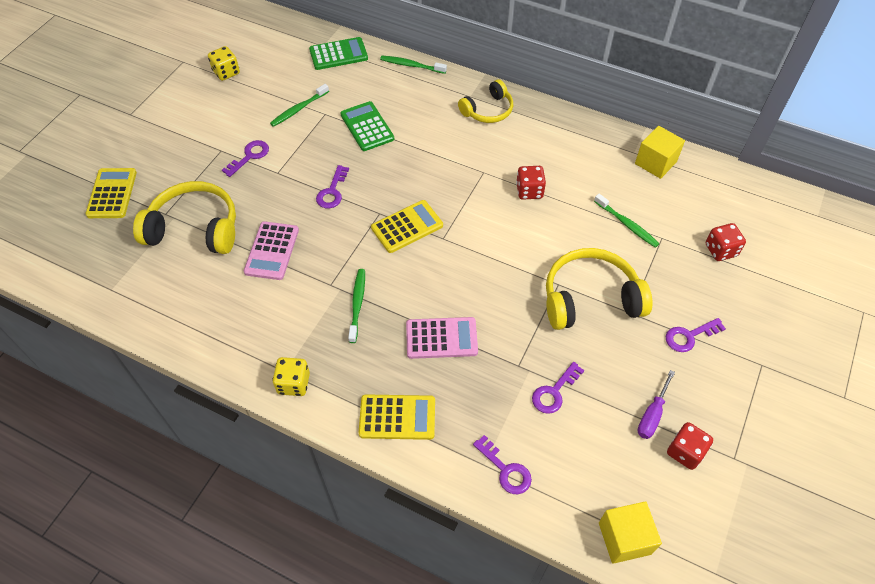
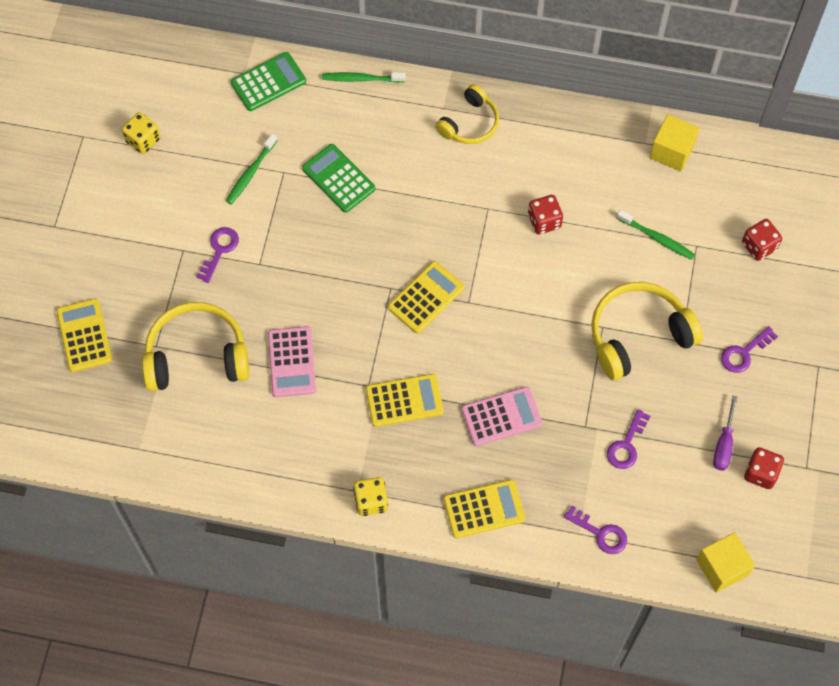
camera: 15 degrees left, 10 degrees up
purple key [316,165,349,208] -> none
green toothbrush [348,269,365,343] -> yellow calculator [366,374,444,427]

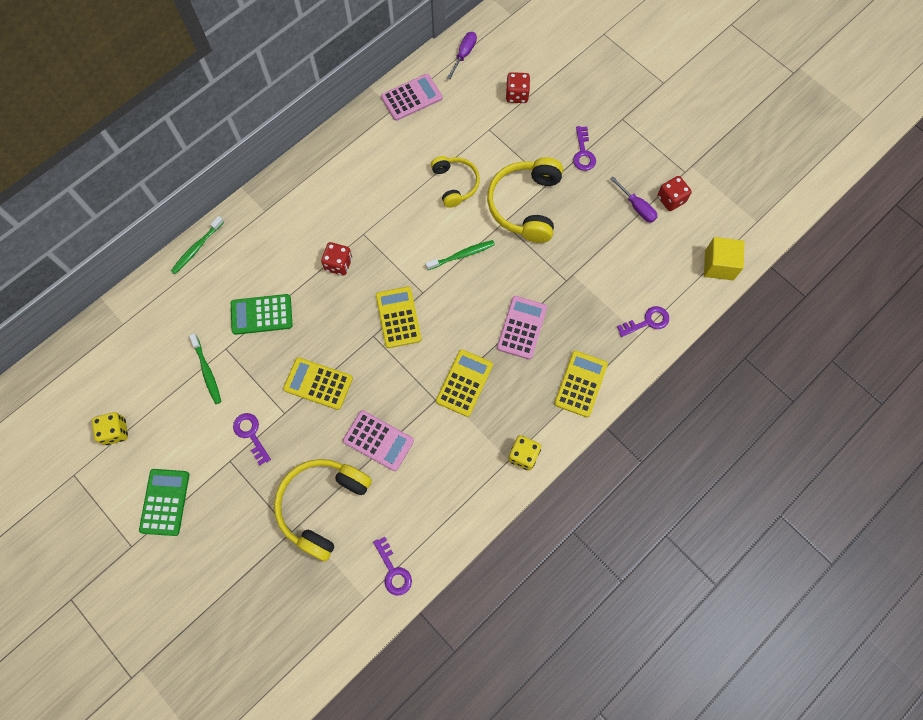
camera: 55 degrees left, 5 degrees up
yellow calculator [56,298,112,372] -> yellow calculator moved to [283,357,353,410]
green calculator [231,52,306,111] -> green calculator moved to [139,469,189,536]
yellow headphones [435,84,499,144] -> yellow headphones moved to [431,156,480,208]
red dice [528,195,563,235] -> red dice moved to [321,242,352,276]
purple key [607,409,650,469] -> purple key moved to [373,537,412,595]
green toothbrush [617,210,695,260] -> green toothbrush moved to [425,240,495,270]
yellow cube [650,114,700,171] -> pink calculator [381,74,443,121]
none -> purple screwdriver [447,32,477,79]

